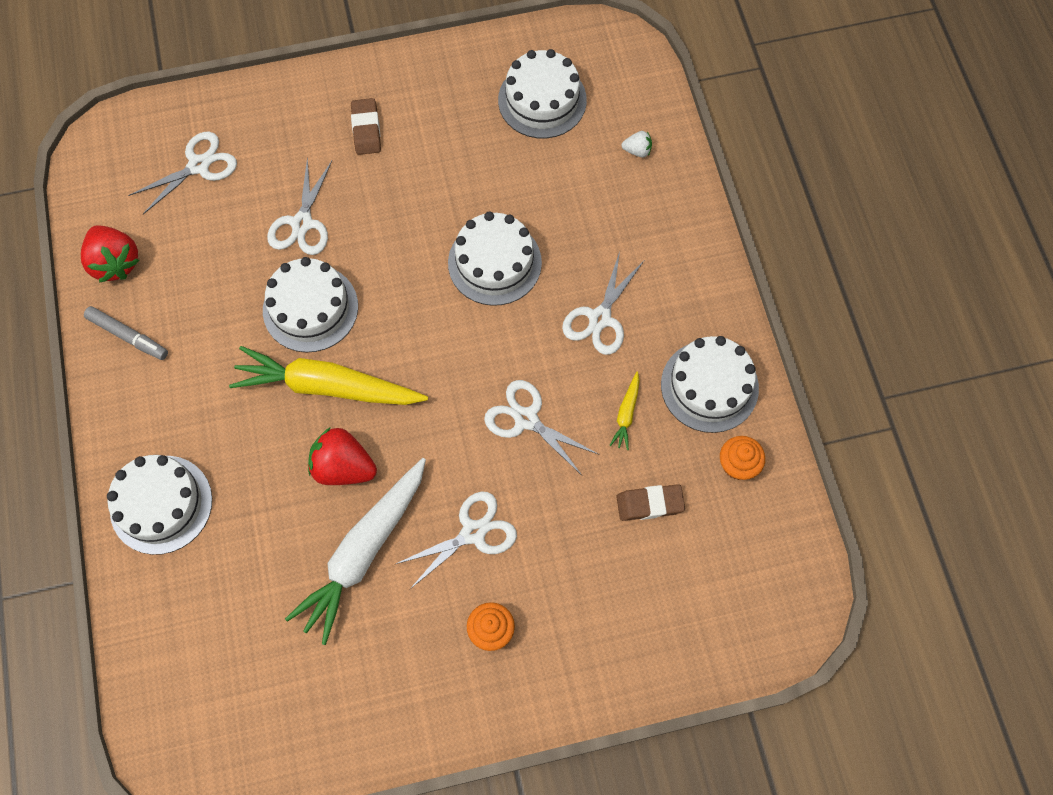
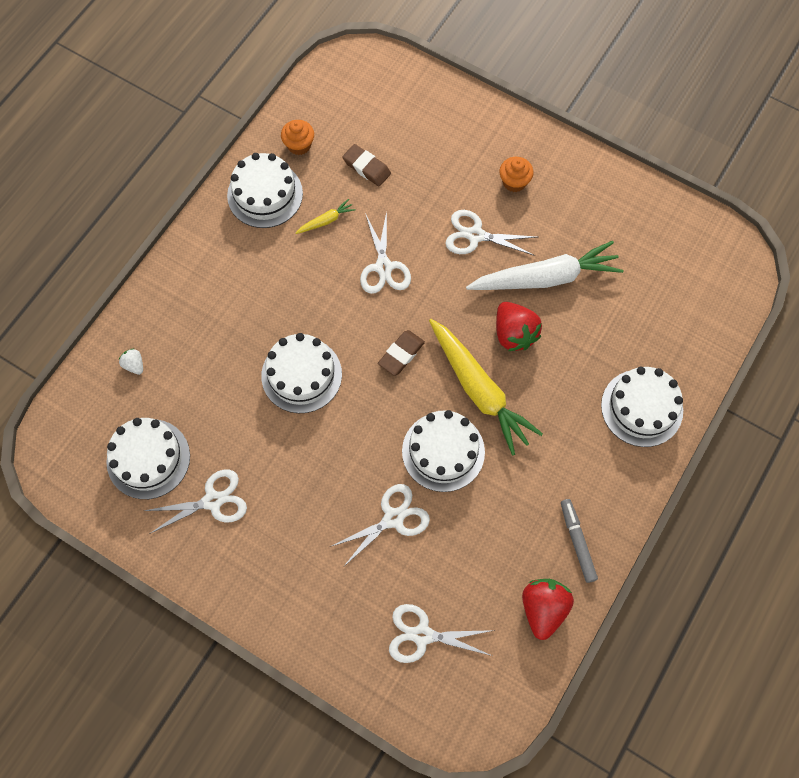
camera: 135 degrees left, 0 degrees up
brown eraser [351,98,381,155] -> brown eraser moved to [378,330,425,376]
white scissors [562,252,644,355] -> white scissors moved to [144,469,247,534]

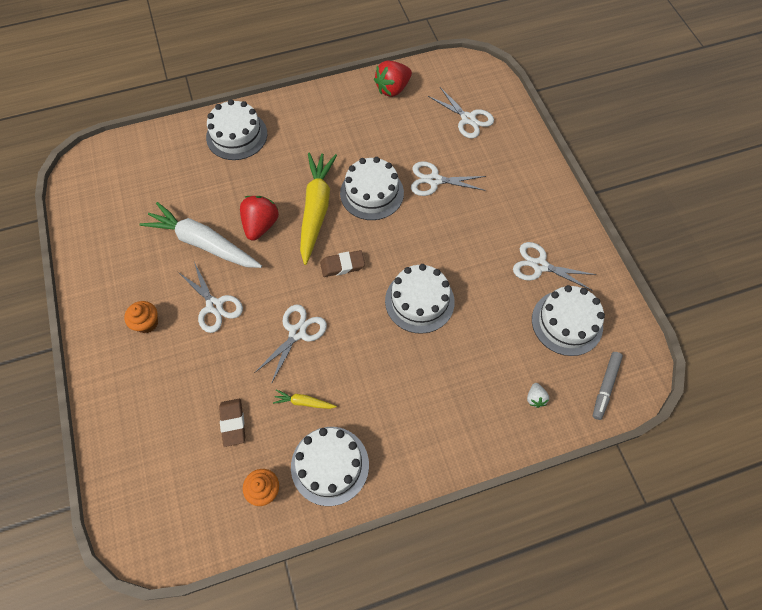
camera: 140 degrees left, 5 degrees down
grey marker [561,499,598,583] -> grey marker moved to [593,352,623,420]

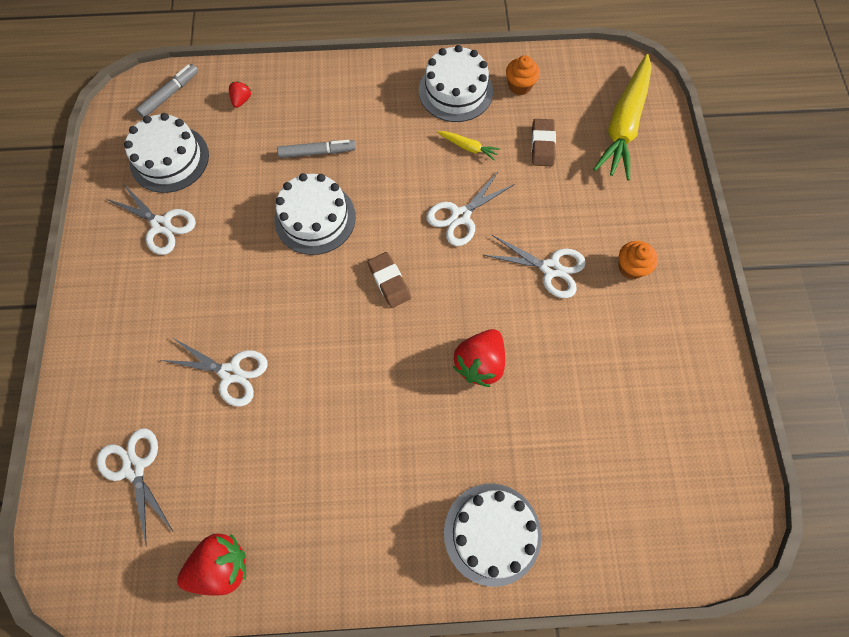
camera: 165 degrees left, 5 degrees up
white carrot [139,202,262,268] -> none
white scissors [178,262,243,333] -> white scissors turned 135 degrees clockwise [484,235,586,298]
yellow carrot [300,153,337,265] -> yellow carrot moved to [593,54,651,181]
brown eraser [320,250,365,277] -> brown eraser turned 60 degrees clockwise [367,252,411,308]
white cake [340,157,404,220] -> none
white strawberry [527,383,549,408] -> red strawberry [229,81,251,108]
none -> grey marker [277,140,356,158]

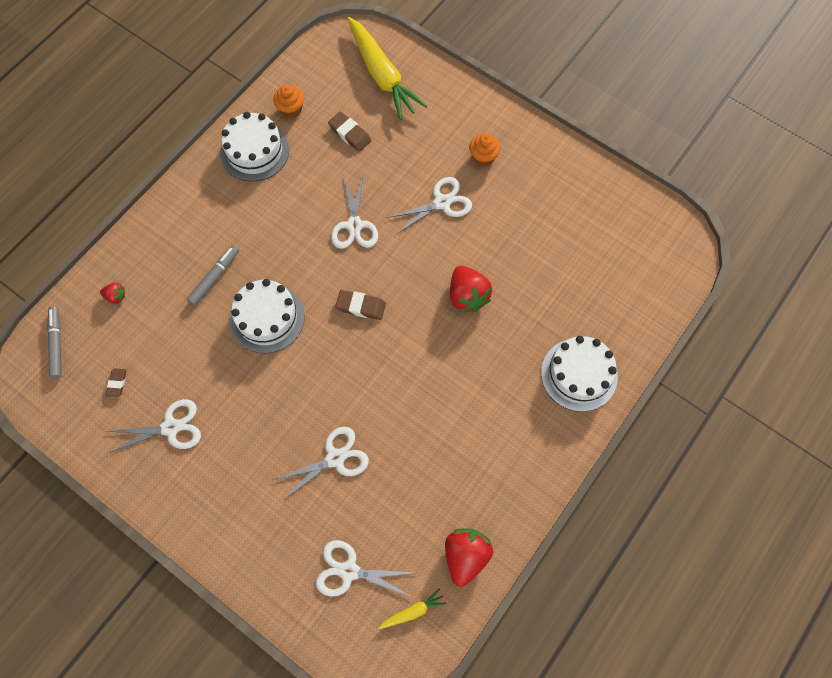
camera: 50 degrees left, 0 degrees up
white cake [124,113,209,193] -> brown eraser [106,368,127,398]
red strawberry [229,81,251,108] -> red strawberry turned 135 degrees clockwise [100,283,125,304]
yellow carrot [437,131,500,161] -> yellow carrot moved to [378,589,447,629]

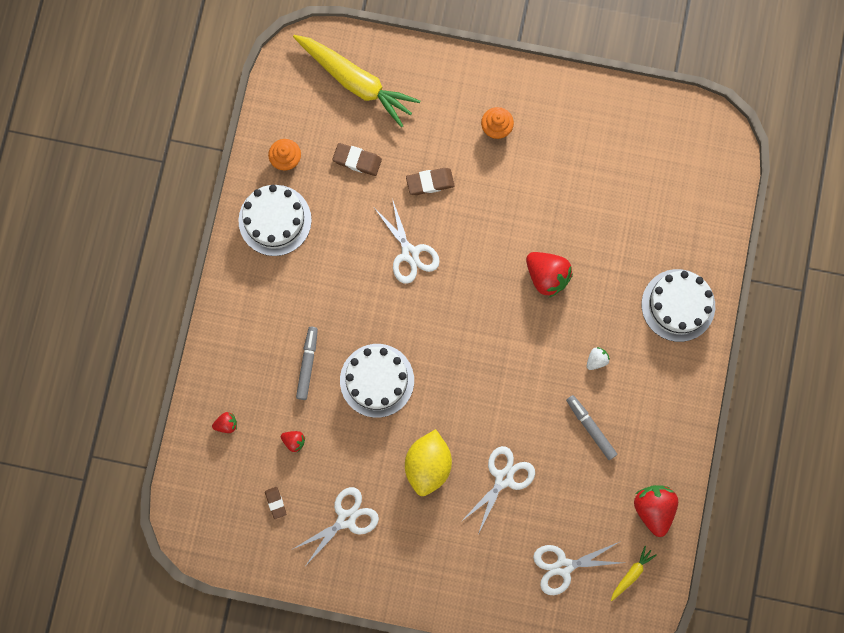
camera: 25 degrees left, 10 degrees up
grey marker [47,306,62,379] -> grey marker moved to [566,395,617,460]
brown eraser [335,290,386,320] -> brown eraser moved to [406,168,455,195]
white scissors [387,177,472,234] -> none
none -> red strawberry [281,431,305,452]
none -> yellow lemon [405,429,452,496]
none -> white strawberry [587,347,610,370]

